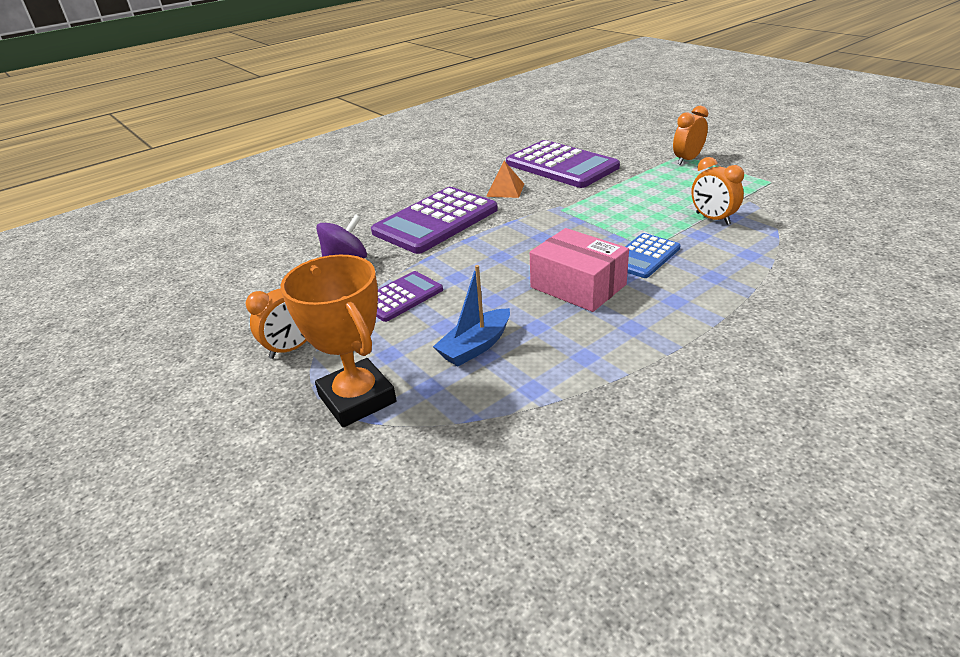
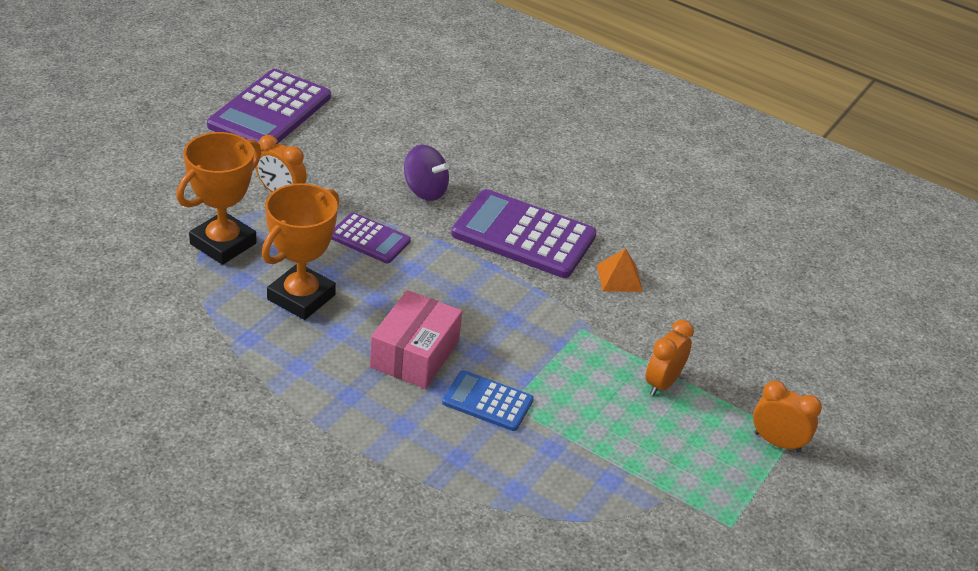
camera: 65 degrees right, 5 degrees up
blue boat [433,265,510,367] -> orange trophy [262,183,339,320]
purple calculator [506,140,620,188] -> purple calculator moved to [207,69,331,151]
orange clock [691,157,744,225] -> orange clock moved to [645,320,694,396]

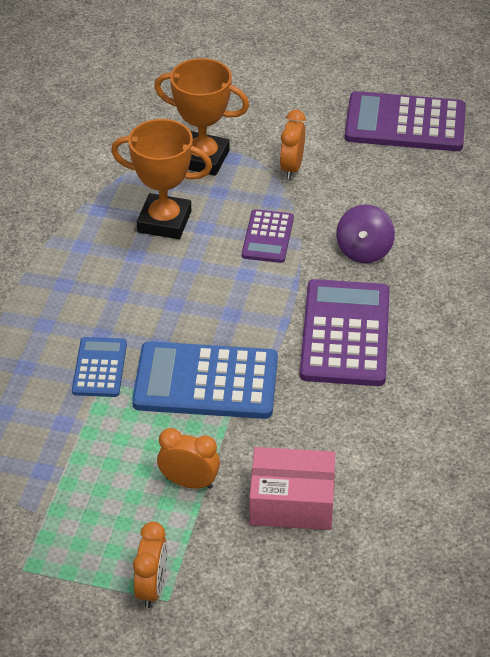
camera: 75 degrees right, 5 degrees up
pink box [370,290,462,389] -> pink box moved to [249,447,335,530]
orange pyramid [597,248,643,292] -> none
none -> blue calculator [132,341,278,419]

